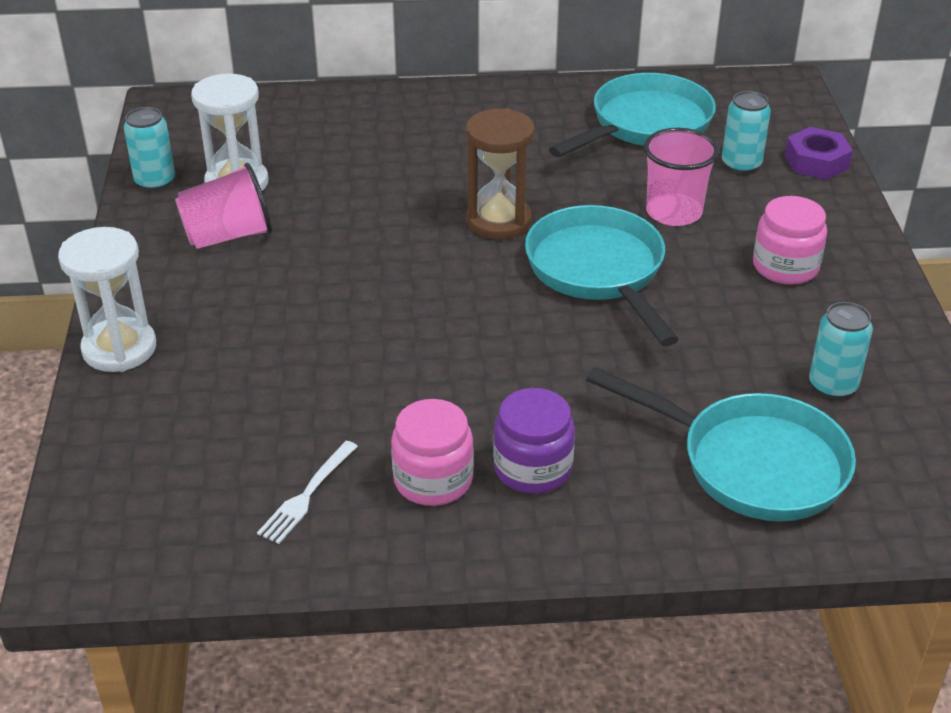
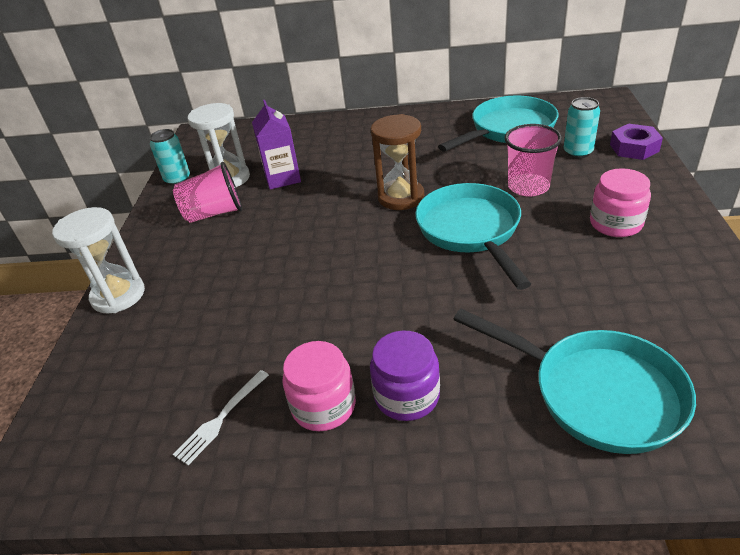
camera: 10 degrees right, 0 degrees up
turquoise can [809,302,873,399] -> none
none -> purple carton [252,100,301,190]

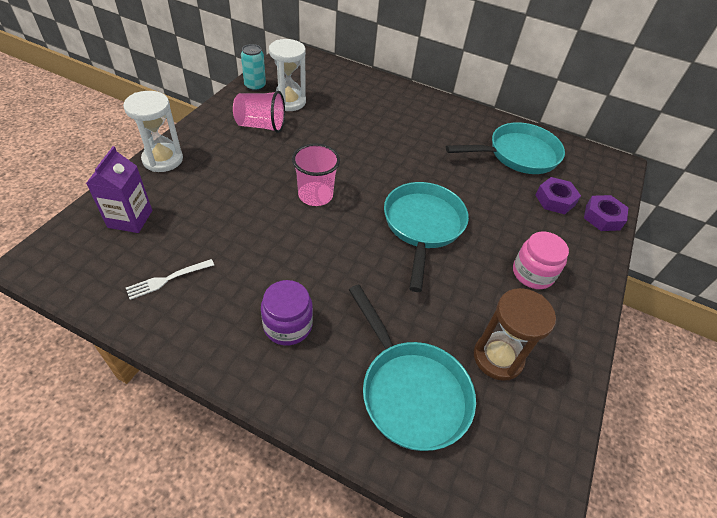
camera: 15 degrees right, 10 degrees up
purple carton [252,100,301,190] -> purple carton moved to [86,146,152,233]
pink jar [282,341,356,431] -> none
brown hourglass [371,114,424,210] -> brown hourglass moved to [474,288,556,381]
pink cup [504,124,562,197] -> pink cup moved to [292,143,340,206]
turquoise can [564,97,600,158] -> purple nut [535,177,581,214]

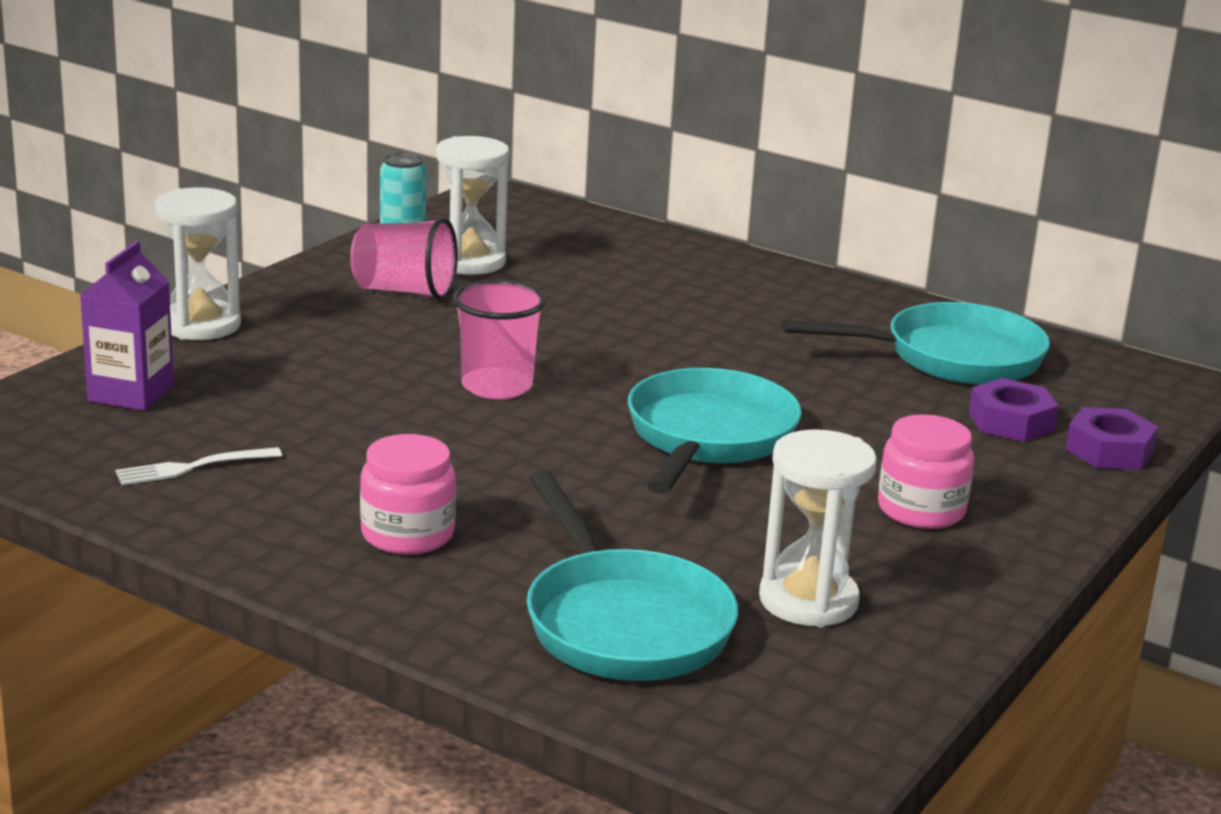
camera: 10 degrees right, 25 degrees down
purple jar [261,280,313,345] -> pink jar [360,434,456,555]
brown hourglass [474,288,556,381] -> white hourglass [759,429,877,627]

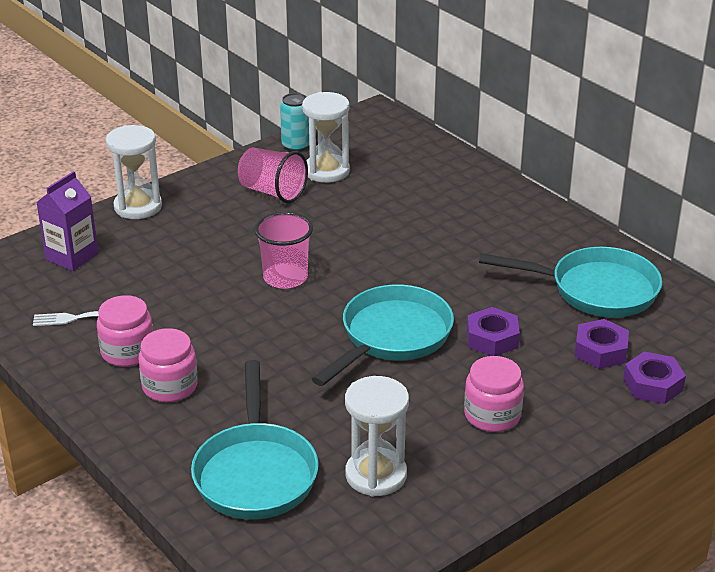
camera: 20 degrees right, 10 degrees up
none -> pink jar [97,295,153,367]
none -> purple nut [467,307,520,356]

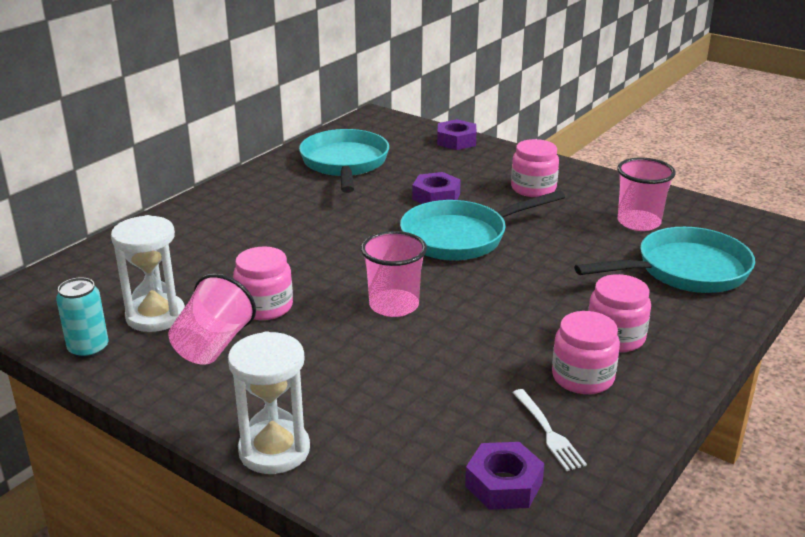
camera: 105 degrees left, 5 degrees down
purple carton [36,171,98,271] -> none
turquoise pan [312,285,454,386] -> turquoise pan turned 45 degrees counterclockwise [400,190,565,260]
white hourglass [345,376,409,497] -> pink cup [617,158,676,231]
purple nut [574,319,629,369] -> purple nut moved to [465,442,544,510]
none -> pink jar [233,246,293,320]

